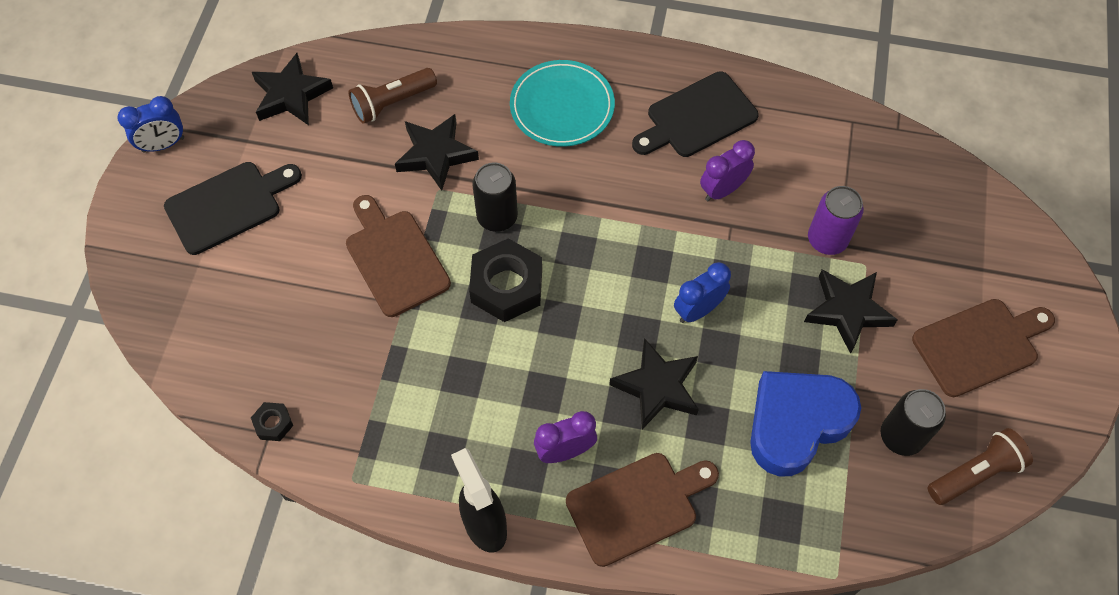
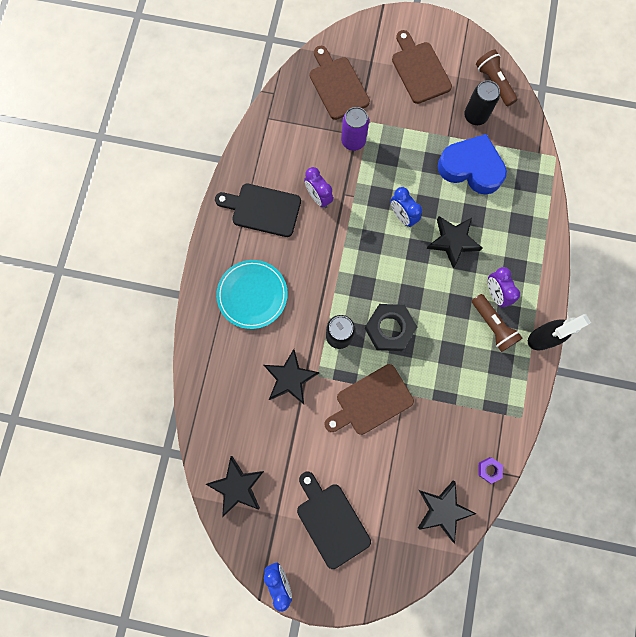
camera: 90 degrees left, 15 degrees up
black nut [251,402,293,441] -> purple nut [478,457,503,484]
brown flashlight [348,68,437,124] -> brown flashlight moved to [472,294,522,352]
brown cutting board [566,453,719,567] -> brown cutting board moved to [310,46,370,120]
black cutting board [632,71,759,157] -> black cutting board turned 135 degrees clockwise [215,184,301,237]
blue heart [750,371,861,477] -> blue heart turned 150 degrees clockwise [437,134,507,195]
black star [804,269,898,354] -> black star moved to [418,481,477,544]

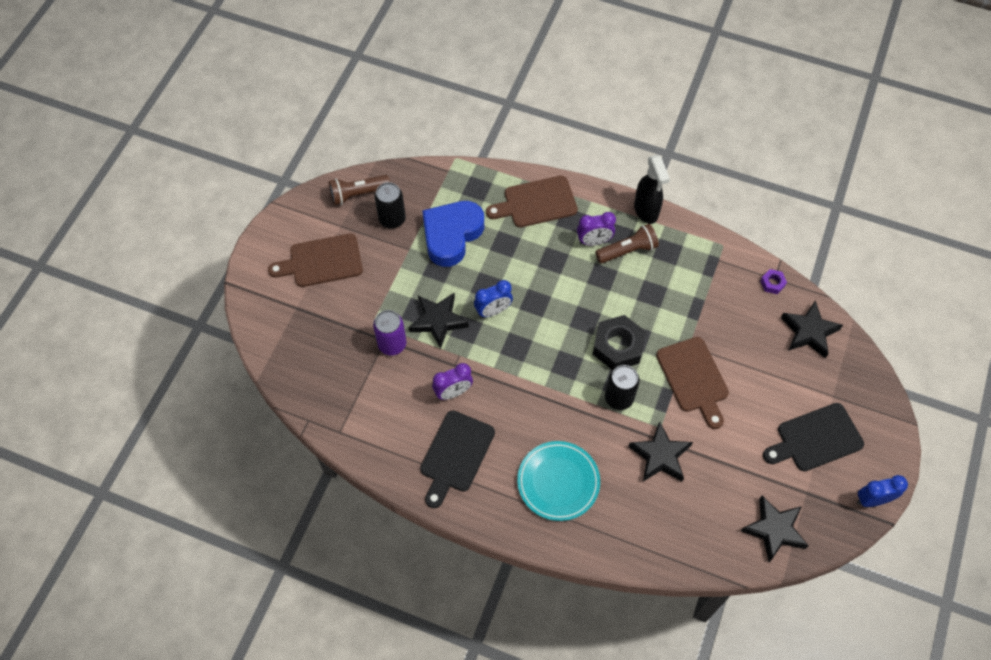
camera: 80 degrees left, 15 degrees down
brown cutting board [310,46,370,120] -> brown cutting board moved to [486,176,578,228]
black star [427,216,482,268] -> black star moved to [409,293,469,349]

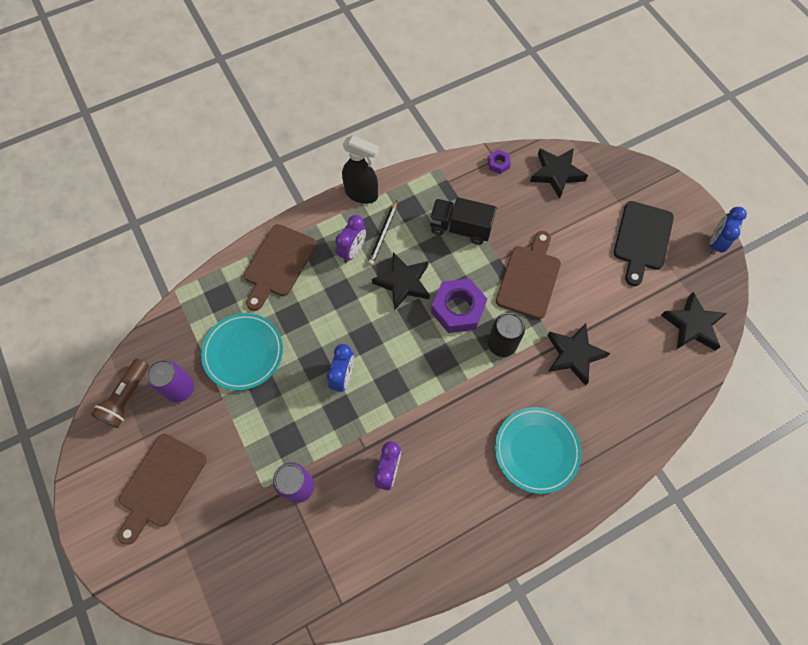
camera: 50 degrees left, 5 degrees up
black can [374,182,406,229] -> purple can [147,360,194,402]
black star [409,293,469,349] -> black star moved to [372,252,430,311]
black cutting board [420,410,495,508] -> none
blue heart [422,201,484,267] -> turquoise plate [201,313,283,390]
black nut [592,315,646,370] -> purple nut [431,278,487,333]
brown flashlight [595,224,659,263] -> black pencil [368,200,397,265]
brown cutting board [656,337,729,429] -> brown cutting board turned 90 degrees counterclockwise [496,231,561,319]
none -> black truck [429,197,497,245]

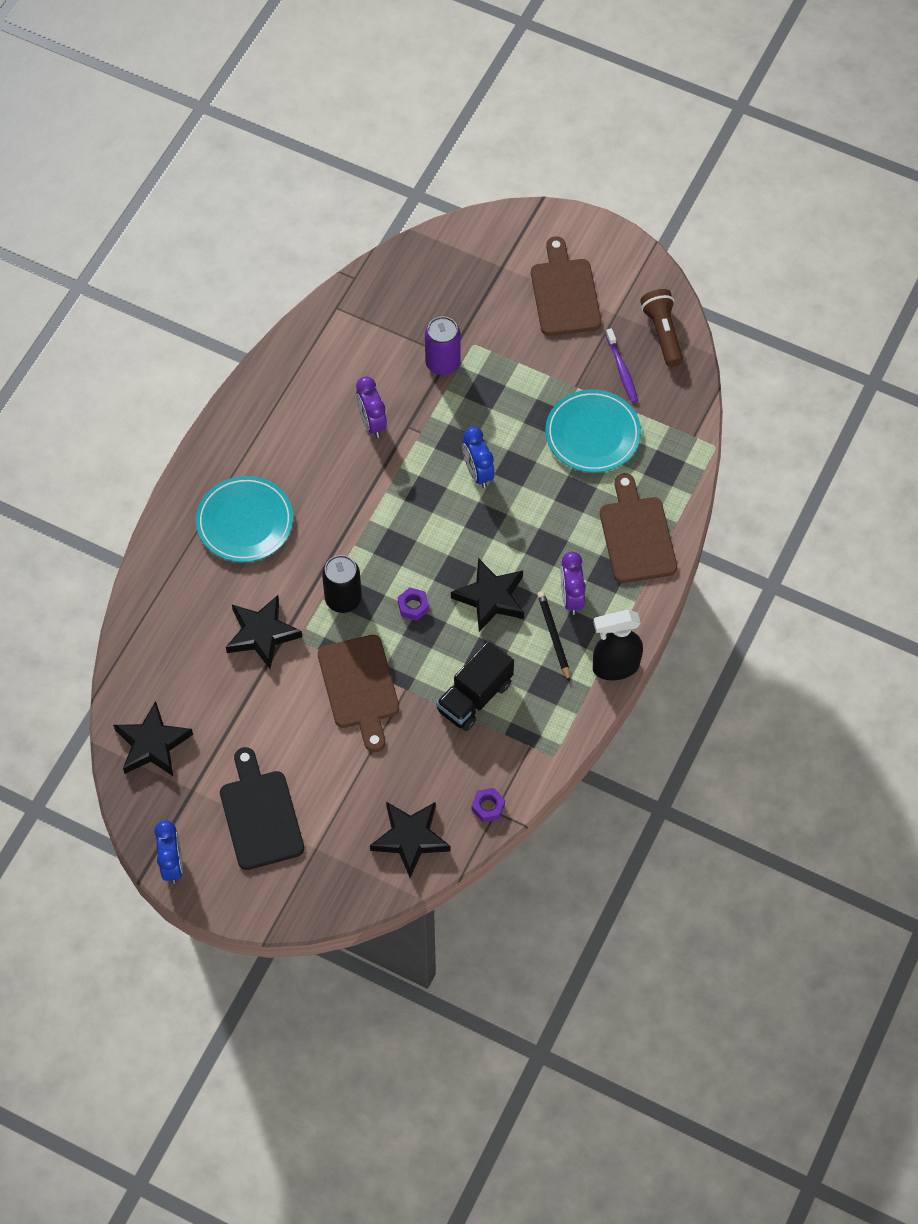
camera: 145 degrees right, 5 degrees down
purple can [147,360,194,402] -> purple toothbrush [606,328,638,403]
black truck [429,197,497,245] -> black truck turned 150 degrees clockwise [436,641,514,731]
purple nut [431,278,487,333] -> purple nut [398,587,429,621], size x0.47

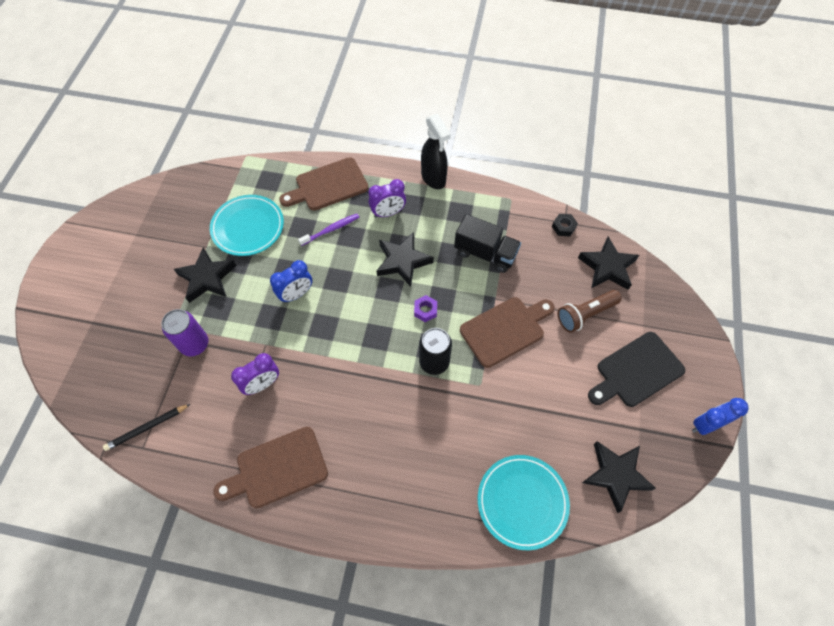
camera: 105 degrees left, 0 degrees up
turquoise plate [196,476,293,562] -> turquoise plate moved to [478,455,570,550]
black star [226,595,302,669] -> black star moved to [174,247,236,303]
purple nut [471,788,505,822] -> black nut [552,214,578,237]
brown cutting board [531,236,601,336] -> brown cutting board moved to [213,427,328,508]
black pencil [537,591,570,682] -> black pencil moved to [103,404,190,451]
purple toothbrush [606,328,638,403] -> purple toothbrush moved to [298,214,359,246]
brown flashlight [640,289,683,367] -> brown flashlight moved to [557,290,622,333]

